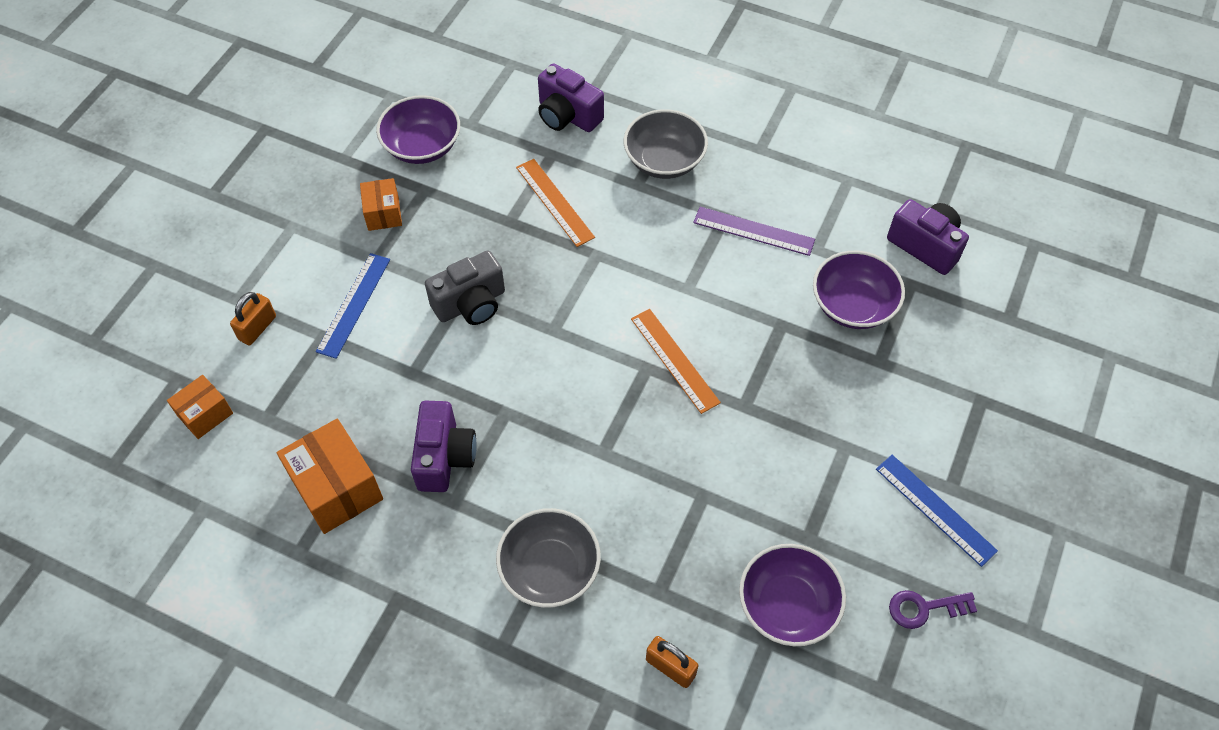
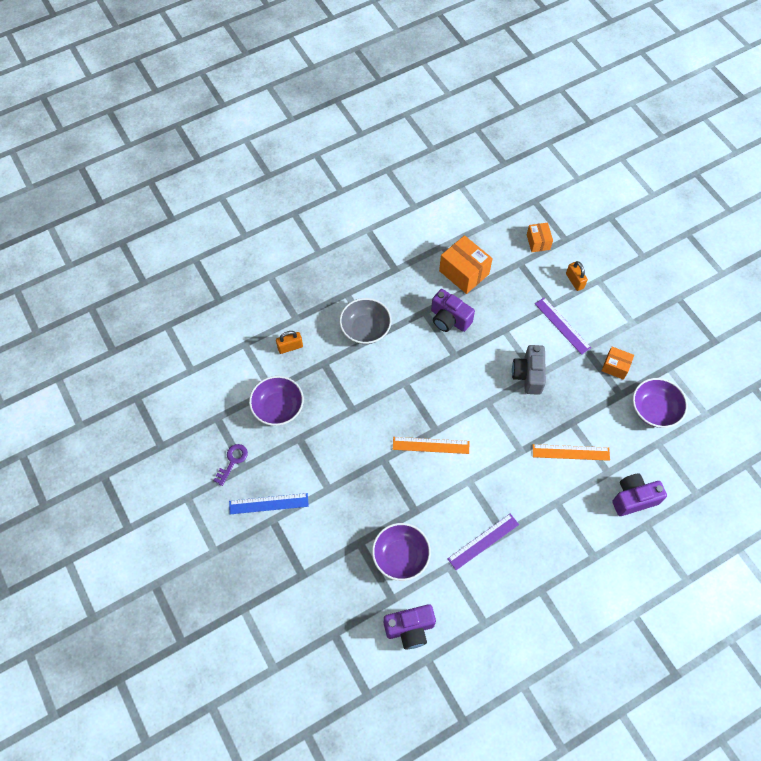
camera: 125 degrees right, 5 degrees up
orange box [277,419,383,534] -> orange box turned 45 degrees clockwise [439,235,493,294]
blue ruler [316,253,390,359] -> purple ruler [535,297,591,355]
grey bowl [624,109,708,179] -> none

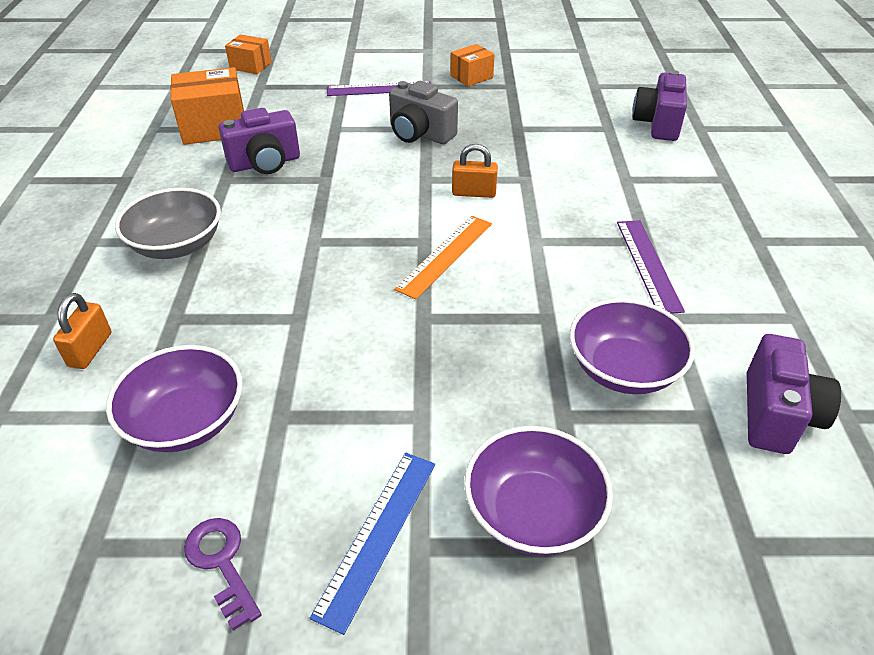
camera: 60 degrees left, 20 degrees down
orange ruler [533,444,610,461] -> none
orange padlock [566,261,588,291] -> orange padlock moved to [452,144,498,198]
purple bowl [633,378,688,428] -> purple bowl moved to [464,426,613,556]

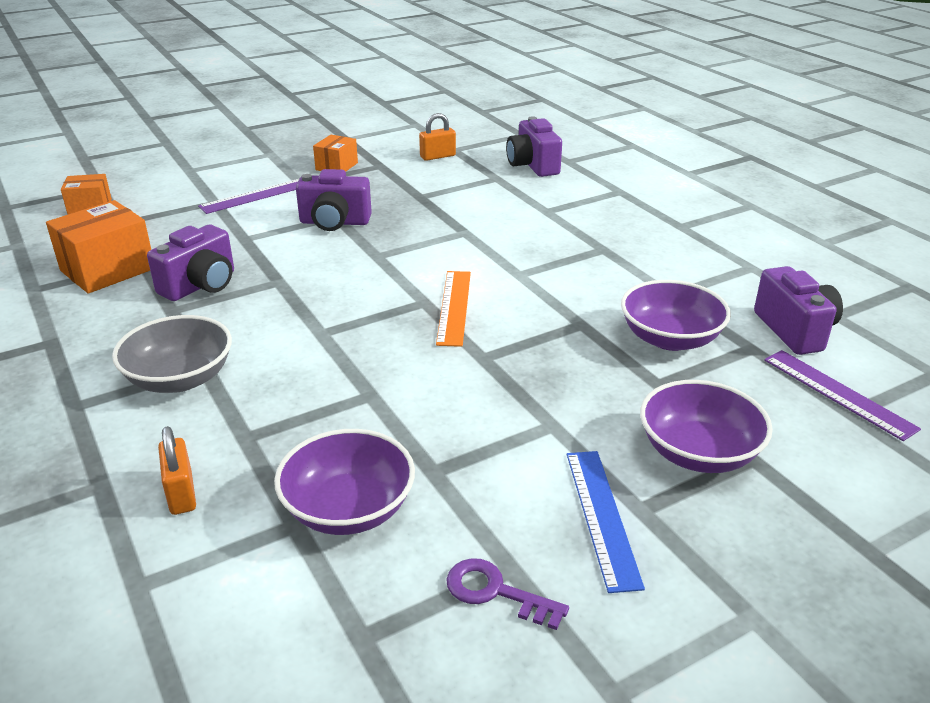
camera: 30 degrees left, 10 degrees down
grey camera [389,81,458,144] -> purple camera [296,169,372,231]
orange padlock [452,144,498,198] -> orange padlock moved to [419,113,456,161]
purple ruler [617,220,685,314] -> purple ruler moved to [764,350,921,441]

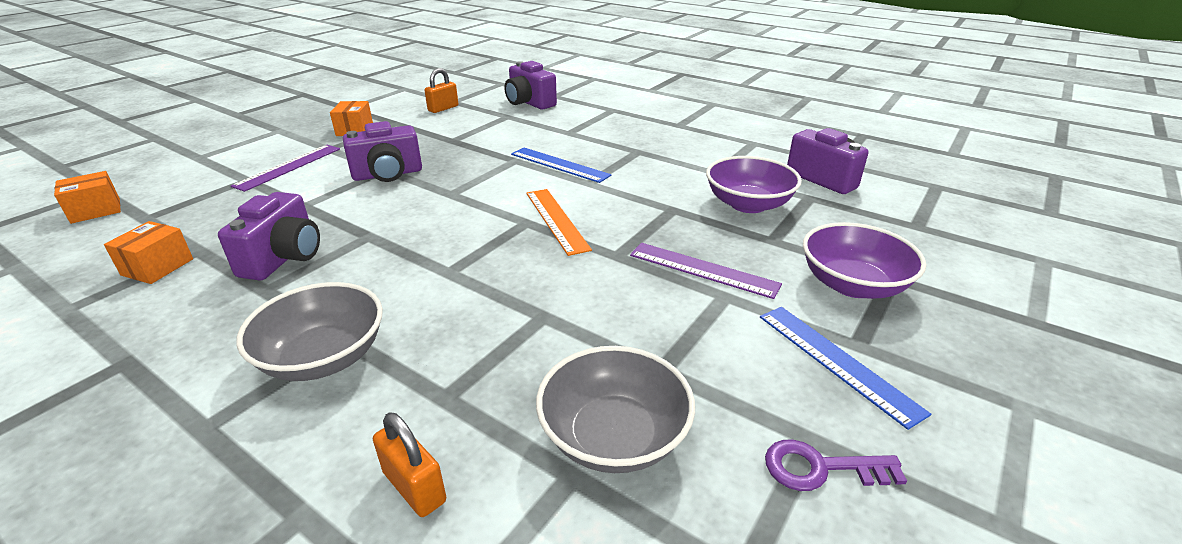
camera: 25 degrees left, 0 degrees up
orange box [46,200,151,293] -> orange box [104,221,193,284], size x0.58
purple bowl [274,429,415,535] -> grey bowl [536,346,695,473]
purple ruler [764,350,921,441] -> purple ruler moved to [630,243,782,299]
none -> blue ruler [511,148,611,183]

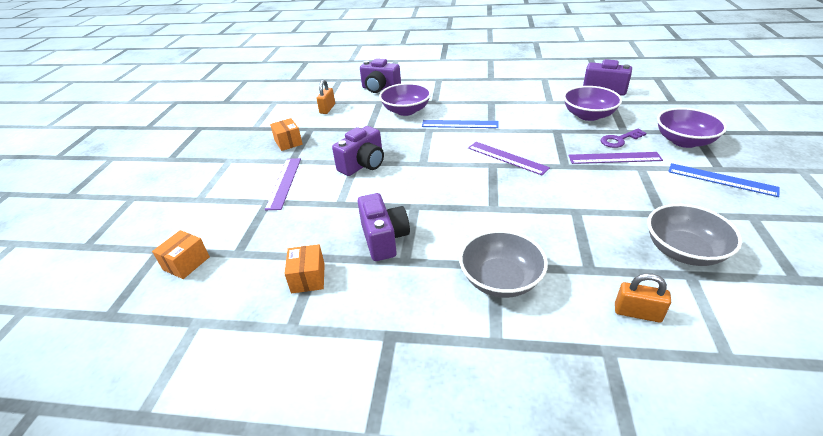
camera: 25 degrees left, 5 degrees up
orange ruler [526,189,592,256] -> purple ruler [468,142,550,175]
purple key [765,440,907,491] -> purple key moved to [601,129,646,148]
none -> purple bowl [379,83,431,116]

